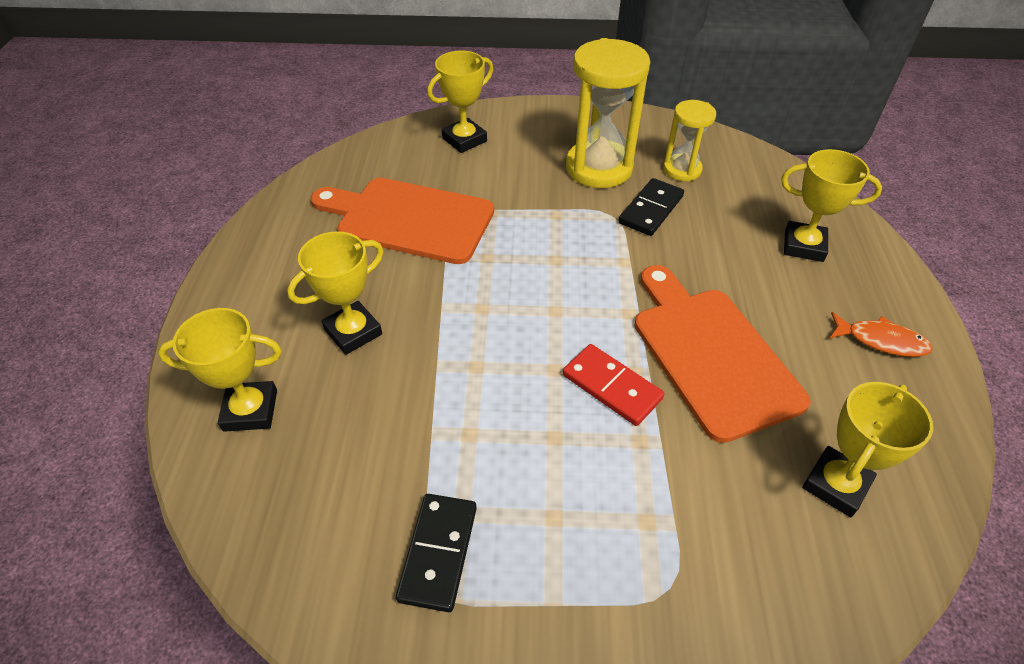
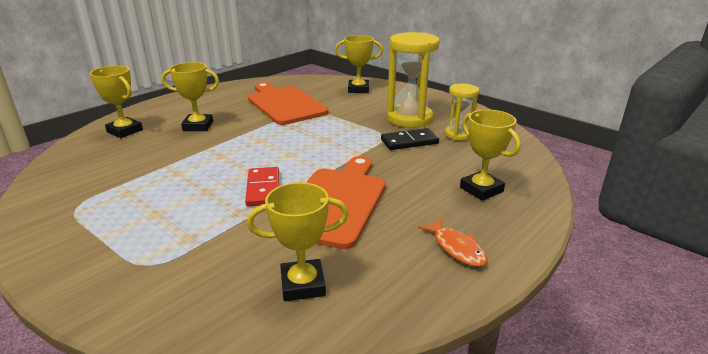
camera: 40 degrees right, 20 degrees down
black domino [396,494,477,612] -> none

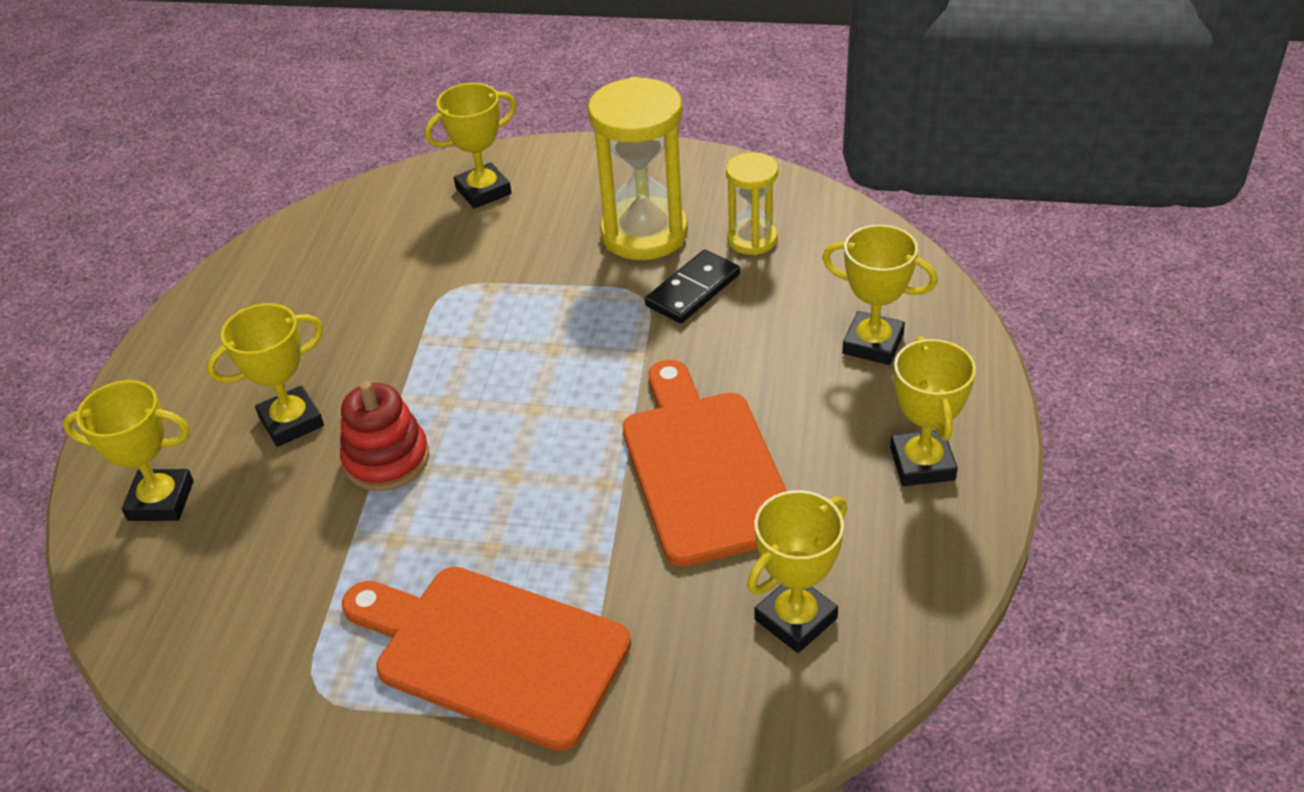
camera: 30 degrees left, 15 degrees up
red domino [245,167,279,207] -> none
orange cutting board [248,82,328,125] -> orange cutting board moved to [342,567,631,751]
orange fish [418,218,487,267] -> yellow trophy [890,337,976,486]
none -> red stacking toy [340,381,429,491]

